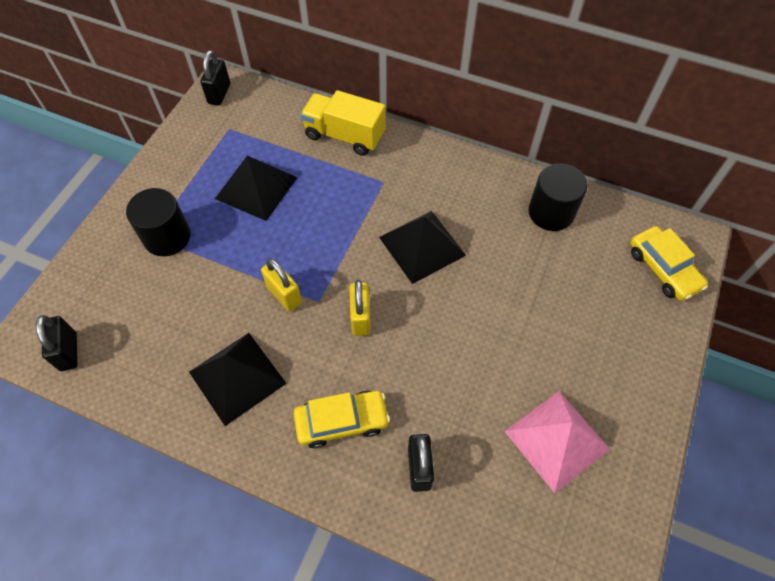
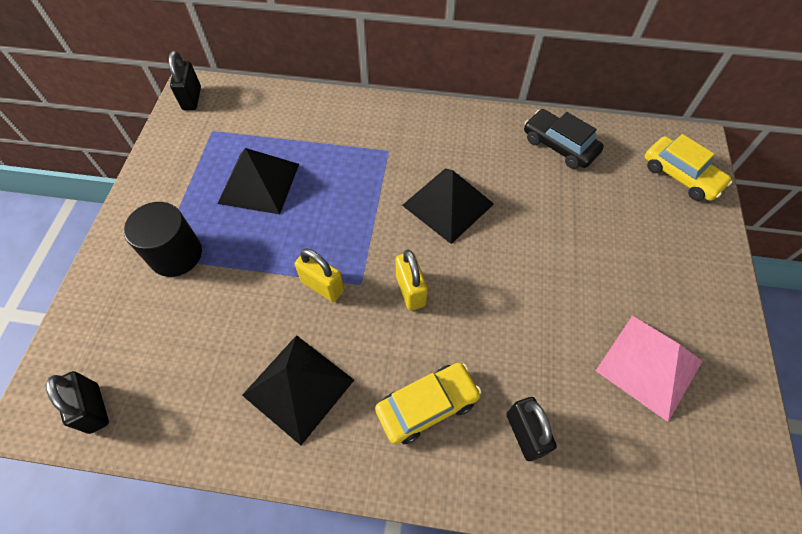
camera: 15 degrees left, 0 degrees up
yellow truck [300,90,386,156] -> none
black cylinder [528,164,587,231] -> black car [524,109,604,169]

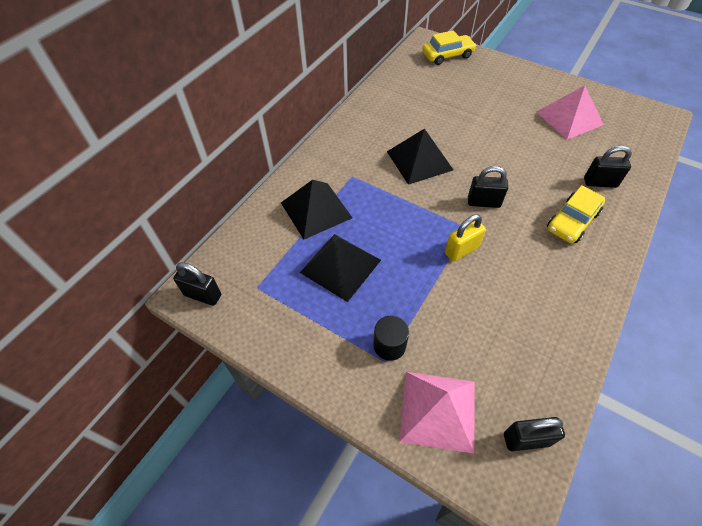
camera: 65 degrees left, 5 degrees down
black cylinder [124,202,202,277] -> black cylinder [373,316,409,361], size x0.67
black pyramid [242,335,354,445] -> black pyramid moved to [281,180,352,239]
yellow car [375,362,481,444] -> yellow car turned 135 degrees counterclockwise [547,185,605,243]
yellow padlock [395,249,428,311] -> black padlock [468,166,508,208]
black car [524,109,604,169] -> none
none -> pink pyramid [400,372,475,454]

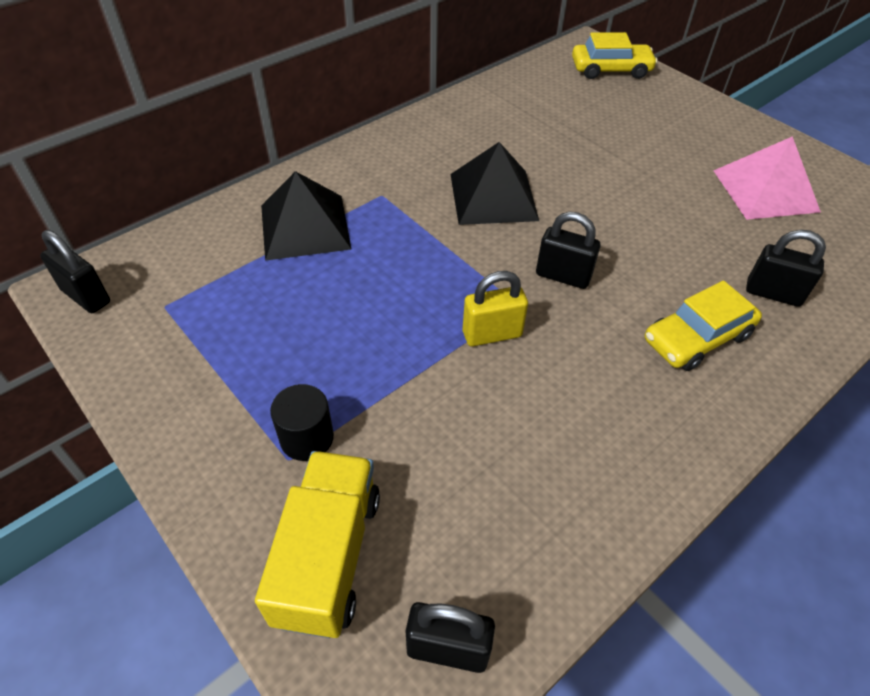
camera: 15 degrees right, 5 degrees down
black pyramid [300,234,381,302] -> none
pink pyramid [400,372,475,454] -> yellow truck [255,451,380,638]

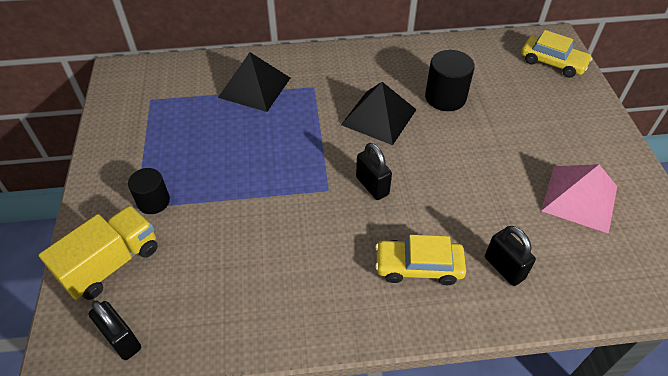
camera: 35 degrees right, 0 degrees up
black padlock [40,230,110,313] -> none
yellow padlock [463,271,528,346] -> none
none -> black cylinder [425,50,475,111]

